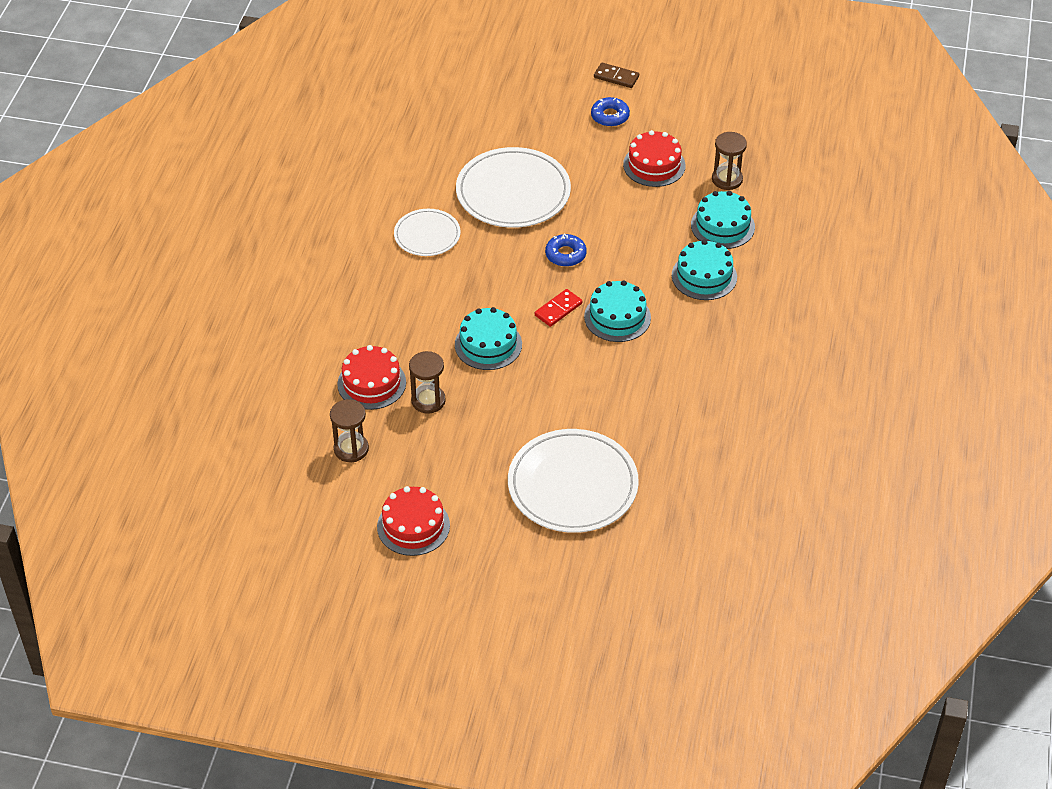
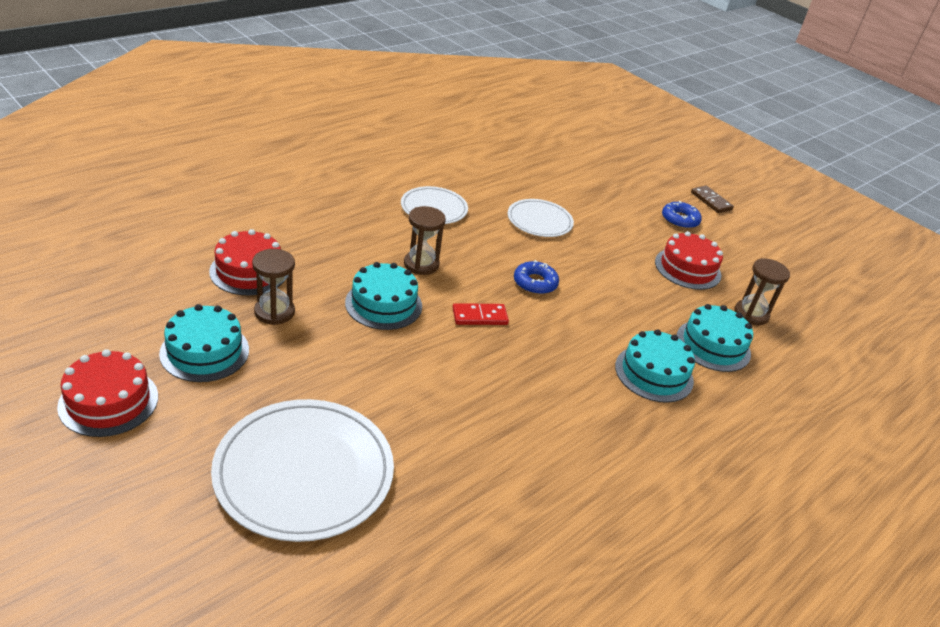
camera: 30 degrees right, 10 degrees down
brown hourglass [330,399,369,462] -> brown hourglass moved to [404,206,446,275]
white plate [456,147,571,228] -> white plate [508,199,574,237], size x0.57
turquoise cake [584,280,651,342] -> turquoise cake moved to [159,304,249,382]

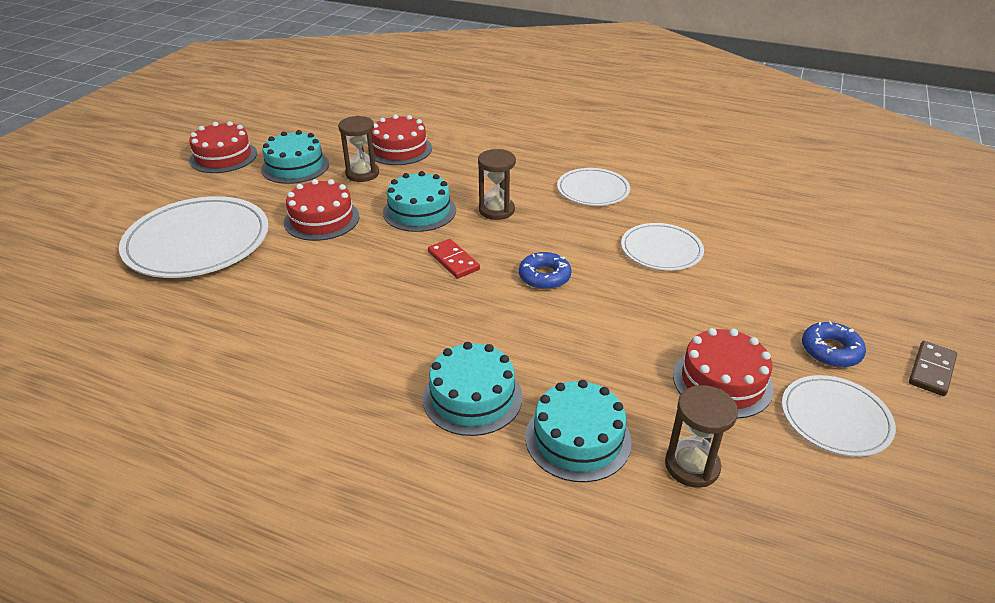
camera: 70 degrees right, 0 degrees up
none -> red cake [284,179,359,241]
none -> white plate [782,375,896,457]

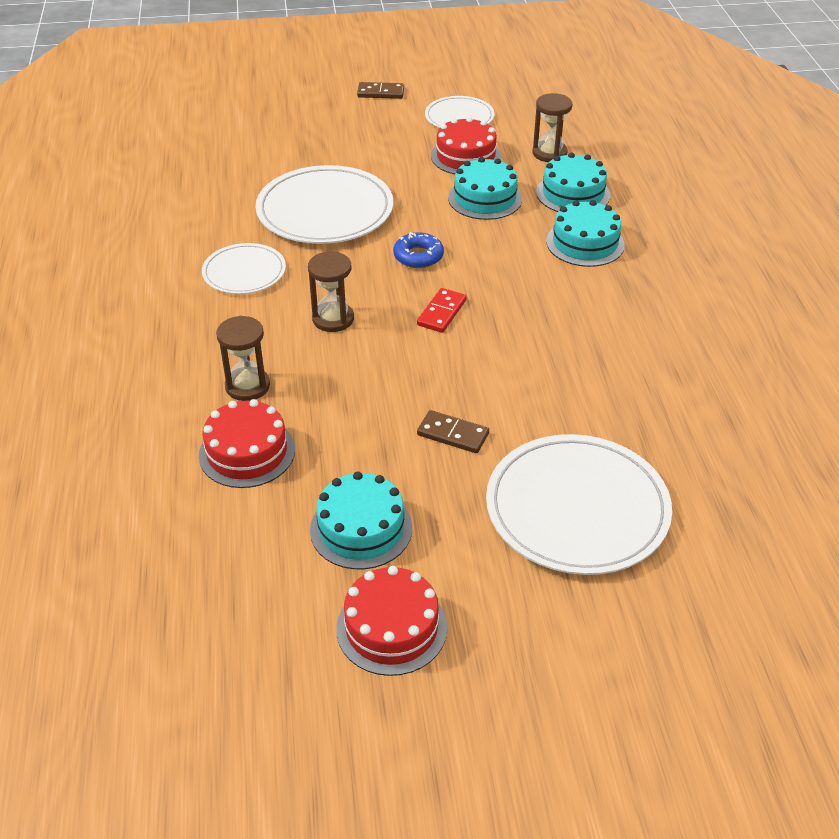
camera: 120 degrees left, 5 degrees up
red cake [284,179,359,241] -> brown domino [417,410,489,453]
brown hourglass [338,116,379,182] -> brown hourglass moved to [216,316,270,401]
turquoise cake [383,171,456,232] -> turquoise cake moved to [448,157,522,220]
white plate [621,223,704,271] -> white plate [255,165,393,244], size x1.76
blue donut [802,321,866,367] -> none

